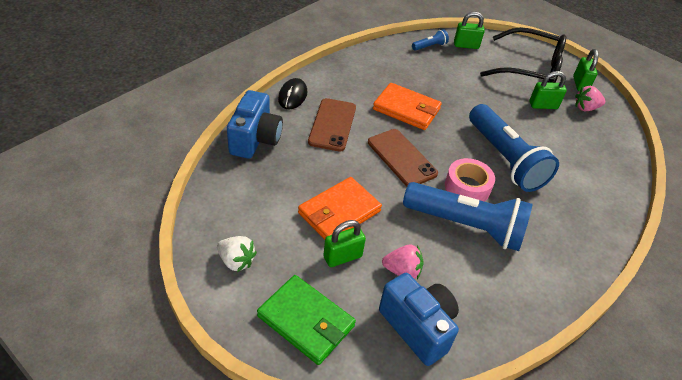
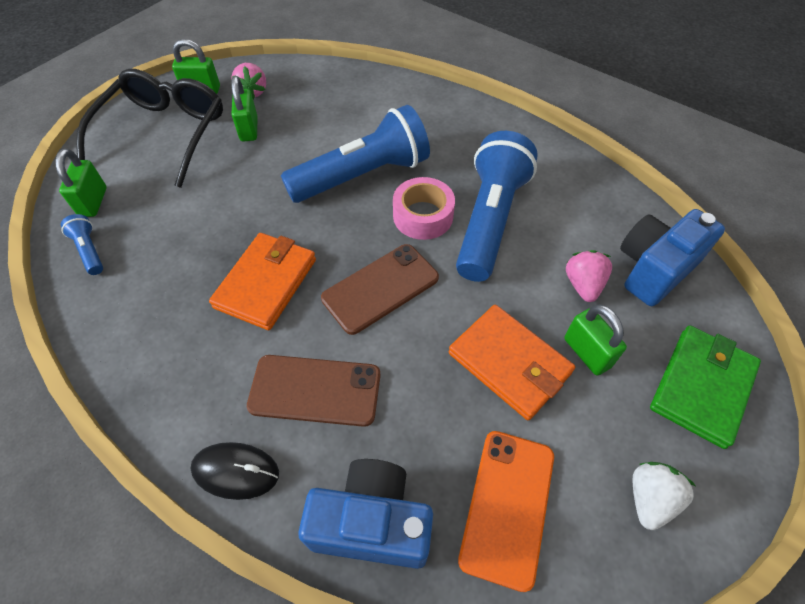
camera: 90 degrees left, 10 degrees up
none -> orange phone [458,431,554,592]

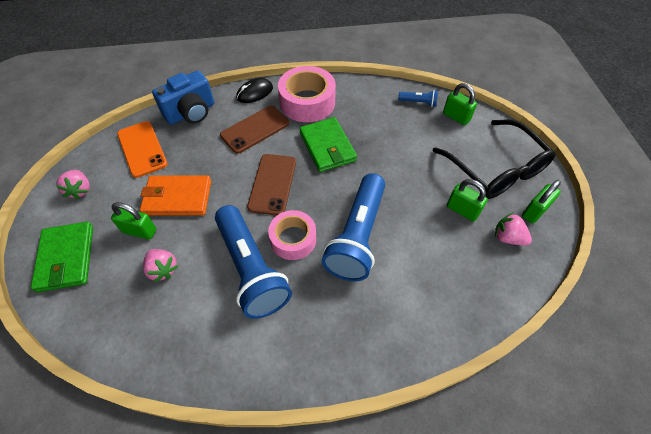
camera: 135 degrees right, 0 degrees up
orange wallet [209,233,316,330] -> green wallet [299,117,357,172]
blue camera [620,209,725,306] -> none
white strawberry [632,462,696,530] -> pink strawberry [56,170,90,199]
none -> pink tape [278,66,336,122]

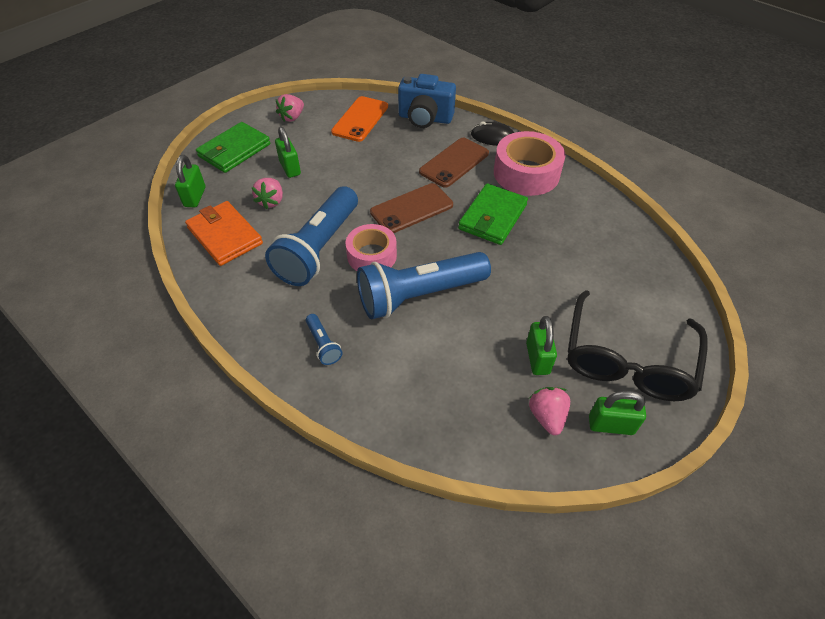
camera: 50 degrees right, 5 degrees down
orange wallet [140,175,211,215] -> orange wallet moved to [185,201,263,266]
brown phone [220,106,289,154] -> brown phone turned 60 degrees counterclockwise [419,138,489,188]
blue flashlight [398,90,438,107] -> blue flashlight moved to [306,314,342,365]
green padlock [443,83,477,125] -> green padlock moved to [175,155,205,207]

